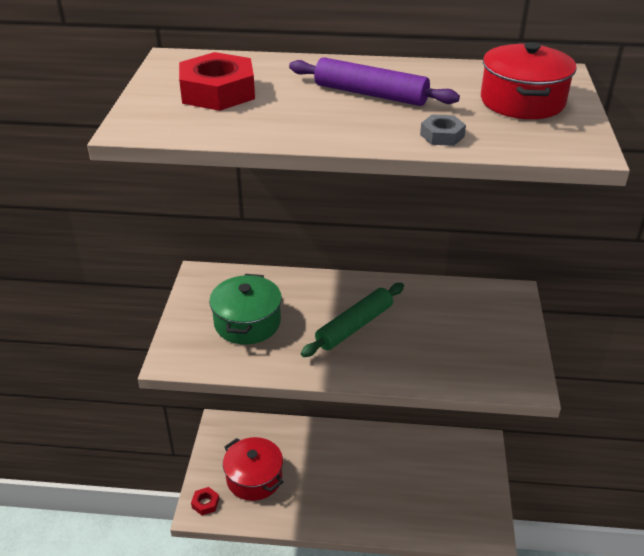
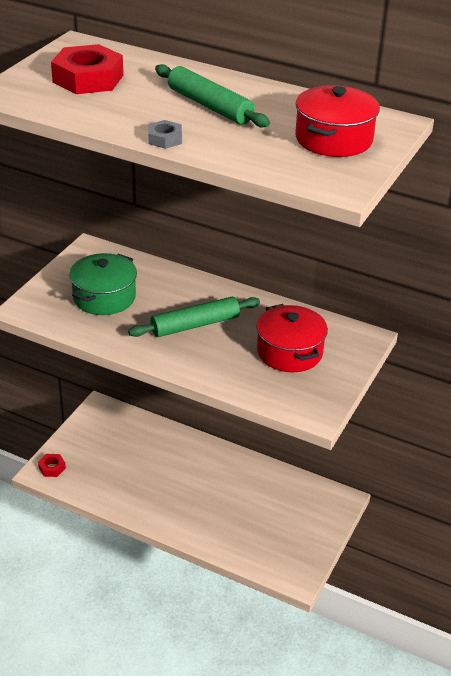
camera: 20 degrees right, 0 degrees up
red pot [223,437,283,501] -> red pot moved to [256,304,328,372]
purple rolling pin [289,57,460,106] -> green rolling pin [155,64,270,127]
grey nut [420,114,466,146] -> grey nut moved to [148,120,182,149]

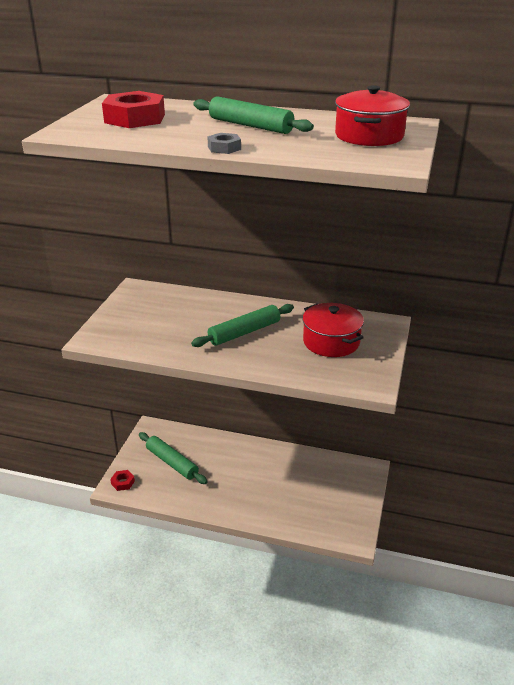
camera: 10 degrees left, 5 degrees down
green pot [69,253,137,315] -> none
none -> green rolling pin [139,432,208,484]

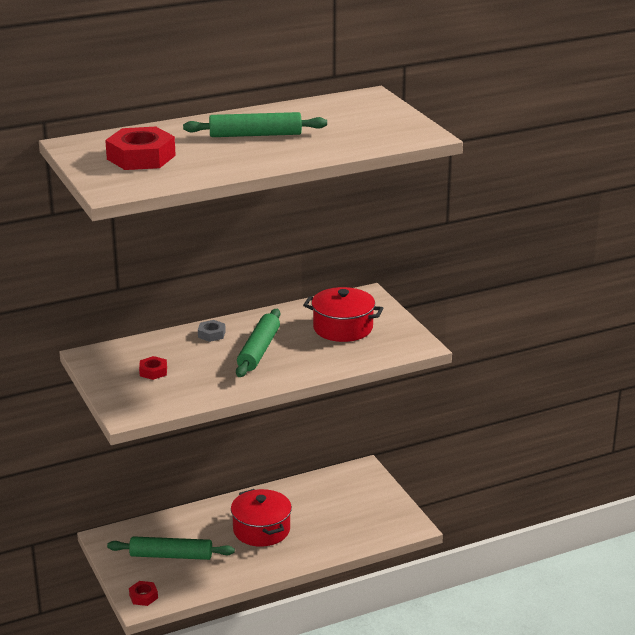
camera: 40 degrees left, 5 degrees down
grey nut [207,133,241,154] -> grey nut moved to [198,320,226,342]
red pot [335,85,410,146] -> red pot moved to [231,489,292,547]
none -> red nut [139,356,167,380]

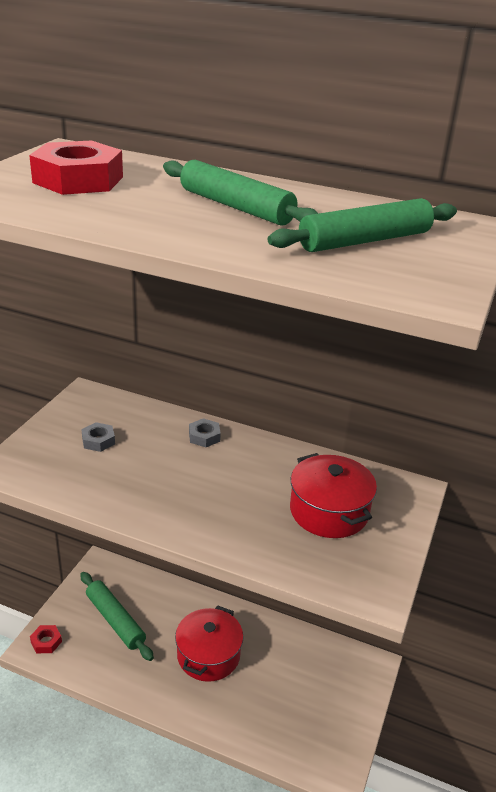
camera: 45 degrees right, 5 degrees up
red nut [139,356,167,380] -> grey nut [81,422,115,452]
green rolling pin [236,309,280,377] -> green rolling pin moved to [268,198,457,252]

